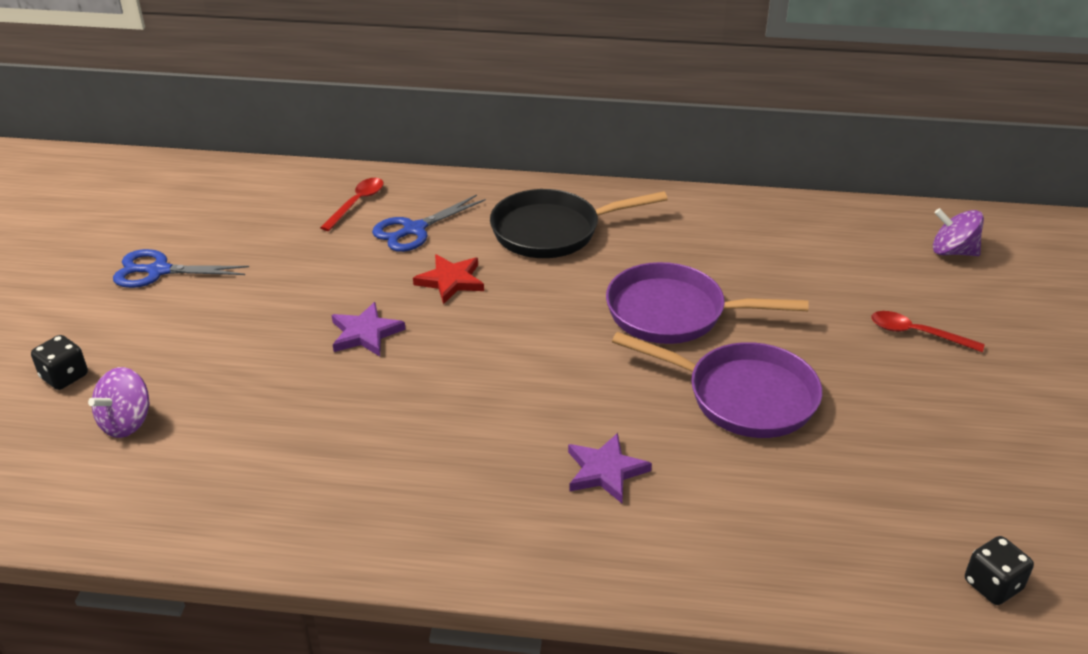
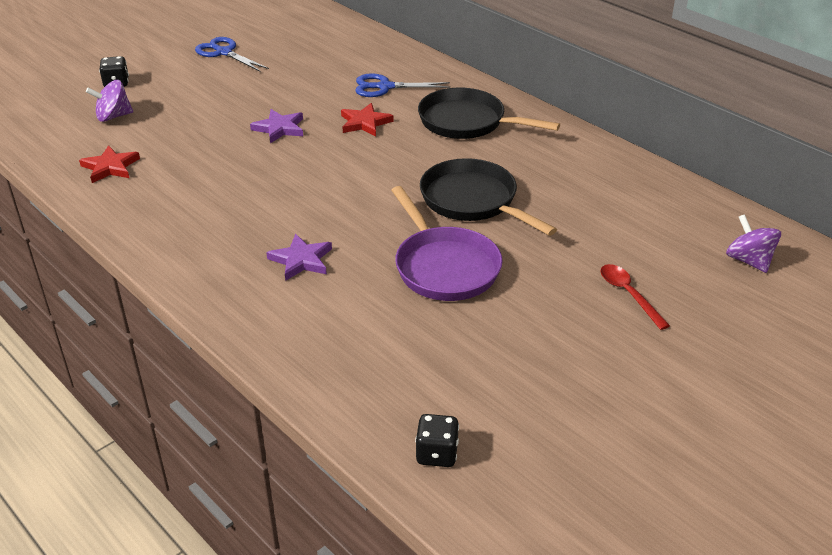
camera: 40 degrees right, 0 degrees up
red spoon [320,178,384,231] -> none
purple pan [606,262,808,344] -> black pan [420,158,557,236]
none -> red star [79,145,140,183]

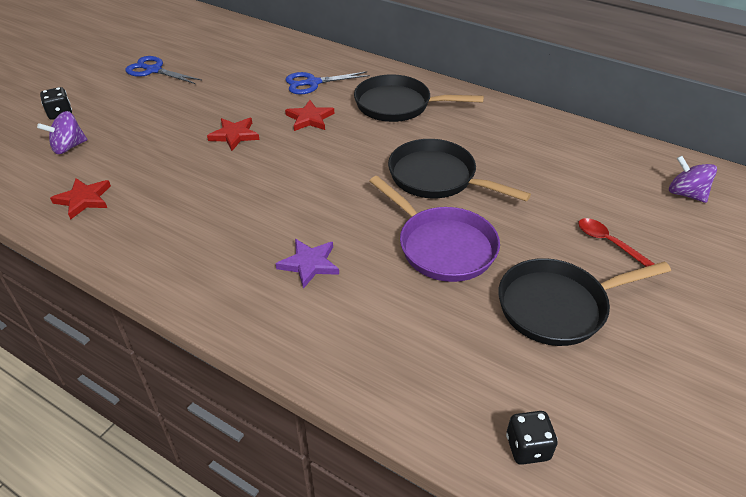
camera: 15 degrees left, 5 degrees up
purple star [250,109,303,144] -> red star [207,118,259,151]
none -> black pan [498,258,671,346]

